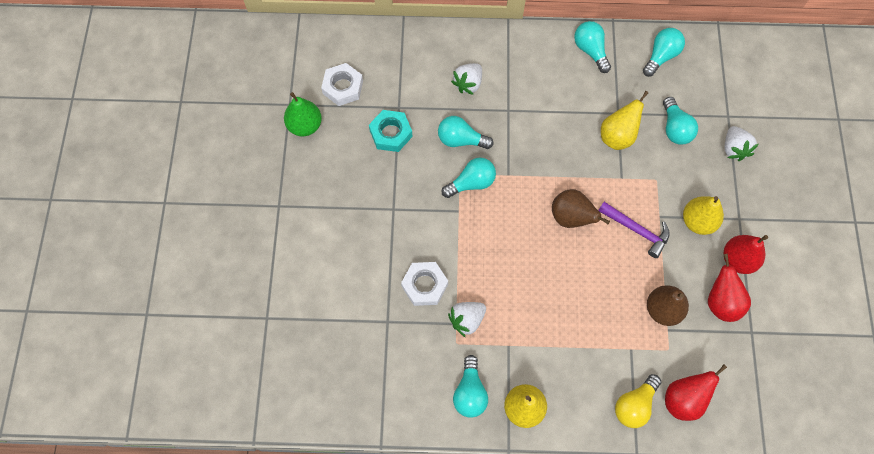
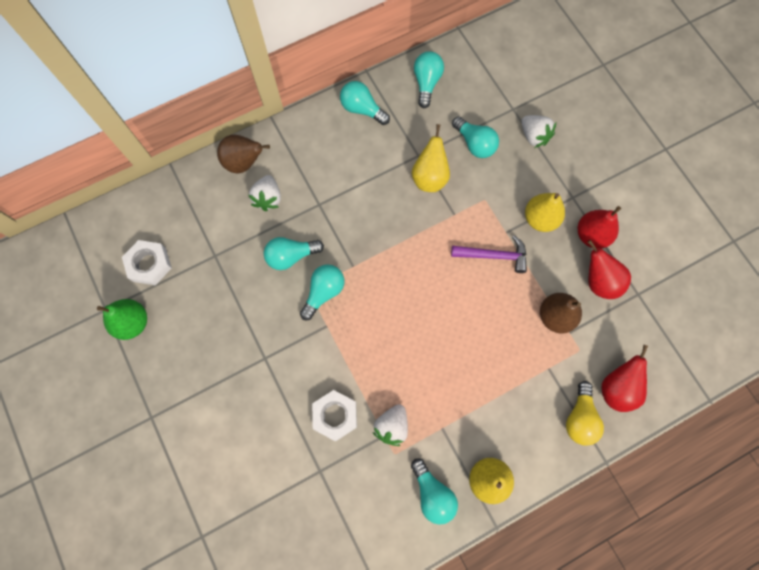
camera: 30 degrees left, 5 degrees up
turquoise nut [369,110,412,152] -> none
brown pear [552,189,610,228] -> brown pear moved to [217,135,270,173]

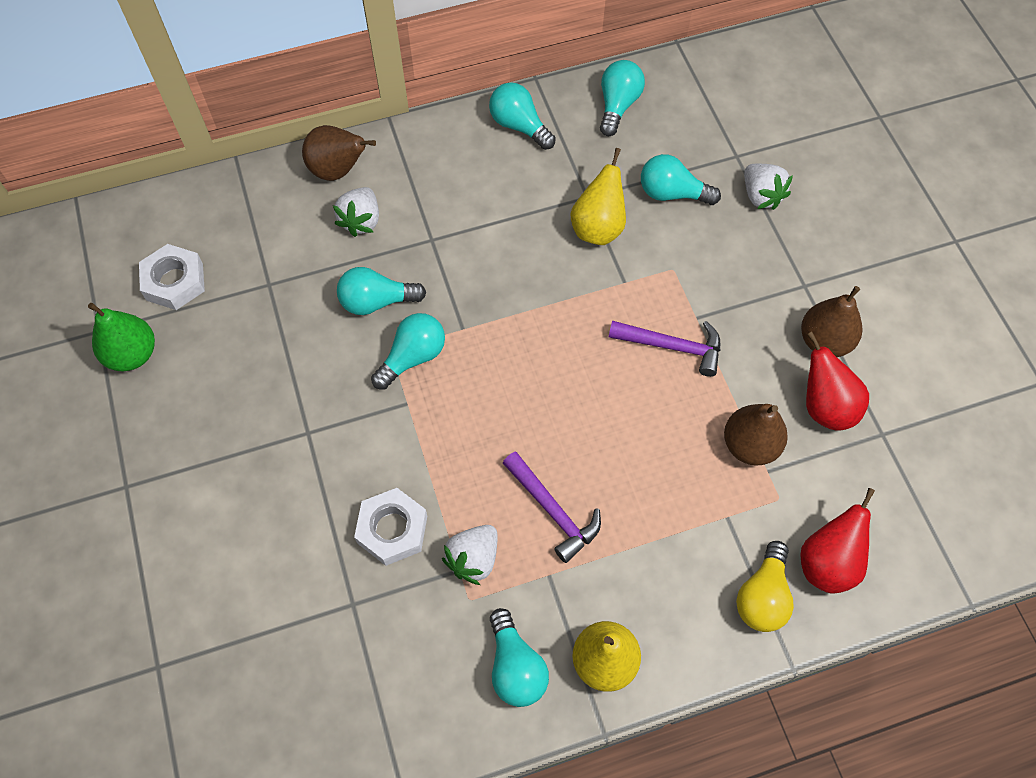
camera: 10 degrees right, 10 degrees down
turquoise light bulb [452,116,499,158] -> turquoise light bulb turned 135 degrees clockwise [641,154,721,205]
yellow pear [525,193,565,232] -> none
red pear [578,206,621,249] -> brown pear [801,286,862,357]
none -> purple hammer [503,451,601,563]

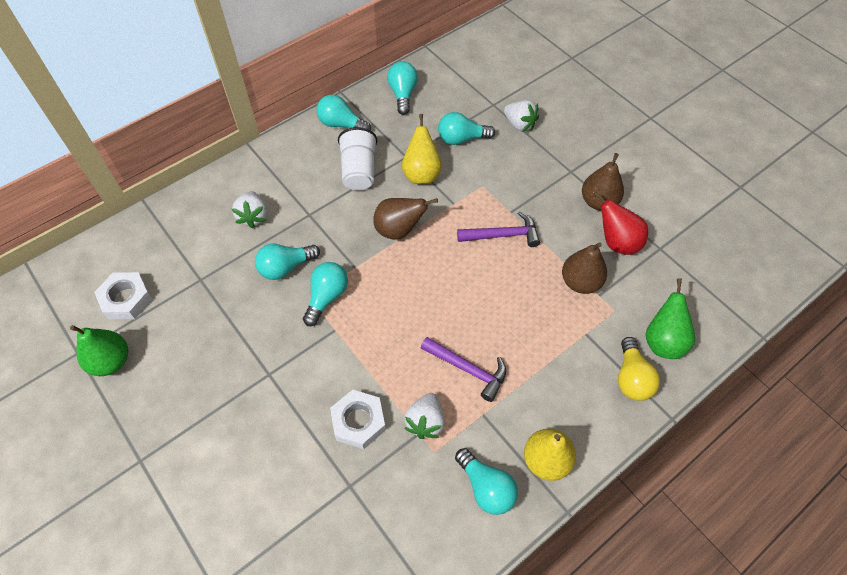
camera: 20 degrees left, 5 degrees down
brown pear [302,125,376,181] -> brown pear moved to [373,198,438,240]
red pear [800,488,875,594] -> green pear [645,278,695,359]
none -> white cup [338,127,377,191]

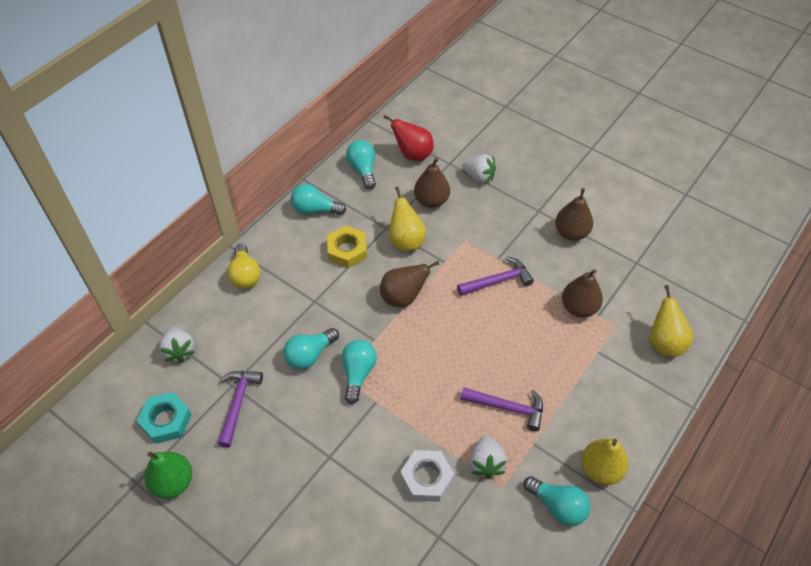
camera: 15 degrees left, 5 degrees down
white nut [94,272,152,319] -> turquoise nut [136,392,192,444]
white strawberry [232,191,267,228] -> white strawberry moved to [159,326,195,363]
white cup [338,127,377,191] -> yellow nut [327,225,367,268]
turquoise light bulb [438,112,495,145] -> brown pear [414,157,450,208]
red pear [594,192,648,255] -> red pear moved to [383,115,434,161]
yellow light bulb [618,337,660,401] -> yellow light bulb moved to [227,244,261,289]
green pear [645,278,695,359] -> yellow pear [650,285,693,357]
none -> purple hammer [218,371,263,448]

